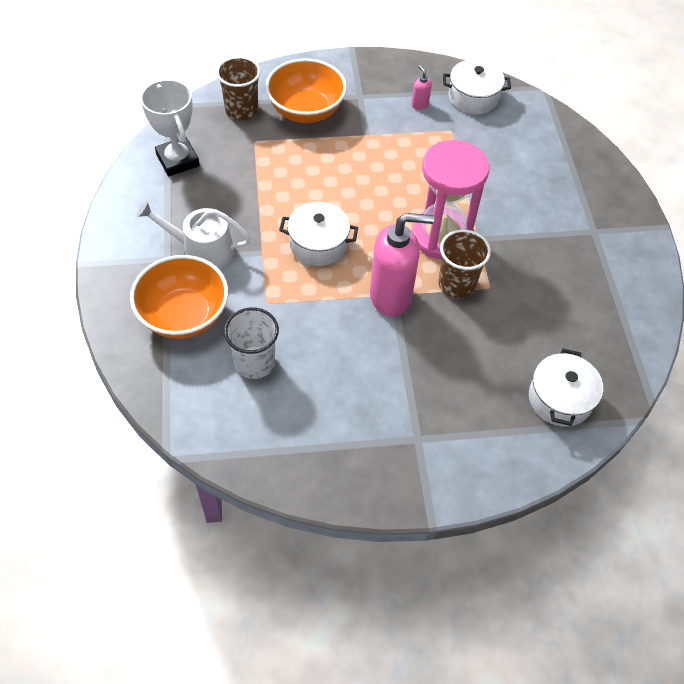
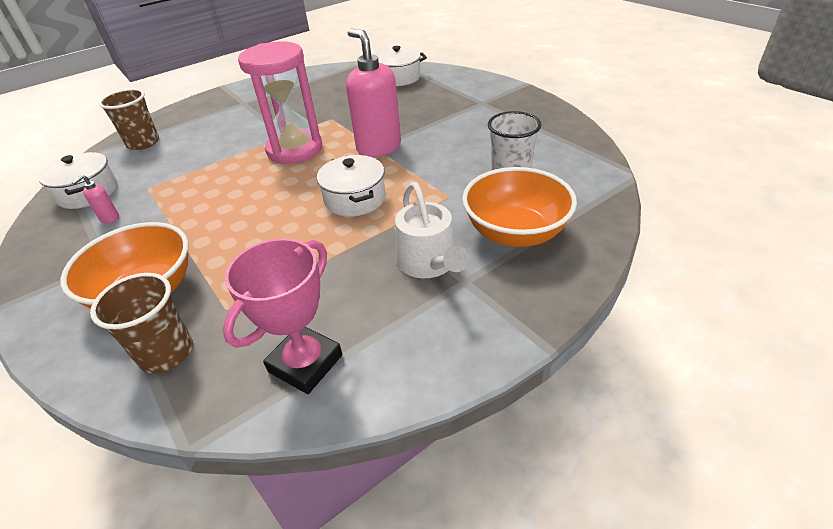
camera: 115 degrees left, 15 degrees down
white trophy [141,79,200,176] -> pink trophy [223,238,342,394]
brown cup [438,230,491,298] -> brown cup moved to [99,89,159,150]

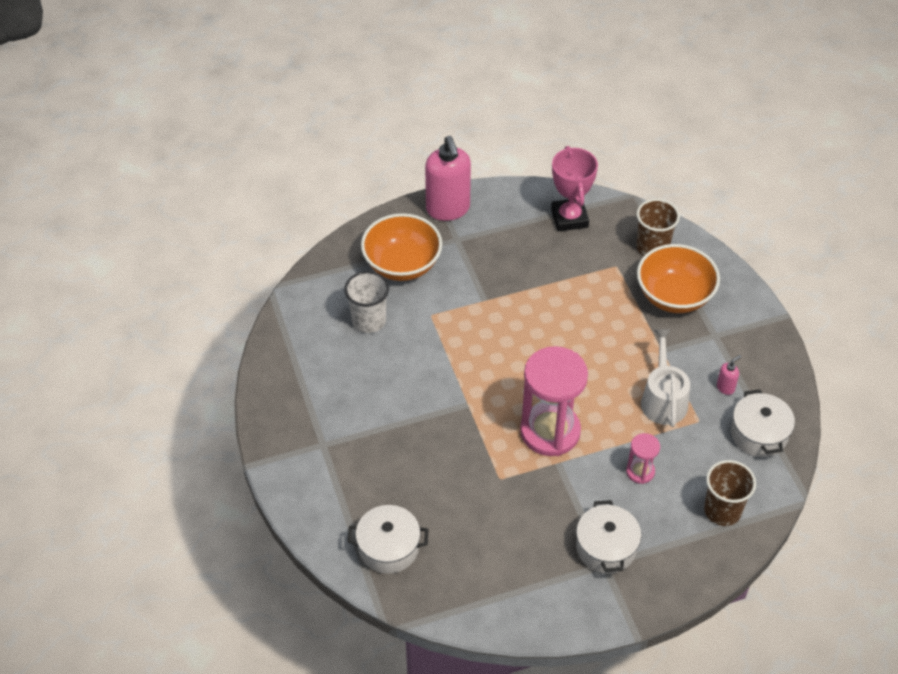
camera: 165 degrees left, 10 degrees up
pink trophy [223,238,342,394] -> pink trophy turned 60 degrees counterclockwise [551,146,598,231]
white pot [317,155,386,217] -> white pot moved to [576,500,641,574]
pink soap dispenser [346,28,401,157] -> pink soap dispenser moved to [425,136,471,221]
white watering can [395,182,469,278] -> white watering can moved to [641,329,690,427]
none -> pink hourglass [626,433,660,484]

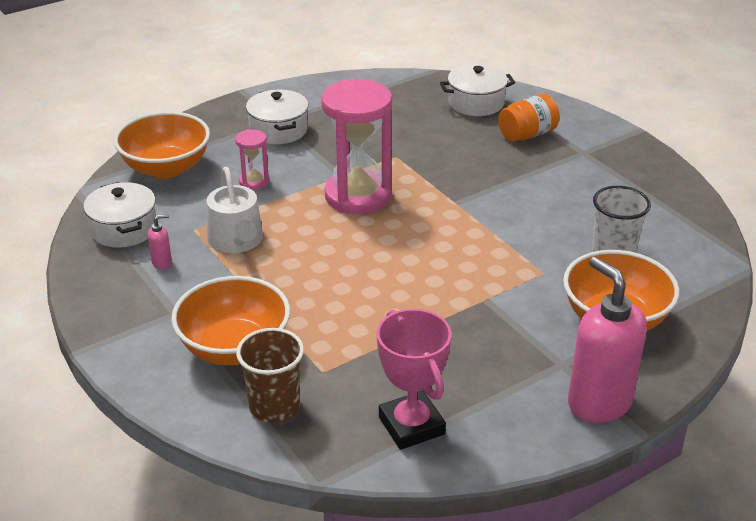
camera: 165 degrees right, 15 degrees down
brown cup [704,460,756,526] -> orange bowl [114,112,210,179]
pink soap dispenser [717,355,741,395] -> pink soap dispenser turned 150 degrees counterclockwise [148,214,172,269]
none -> orange jar [498,94,560,141]

